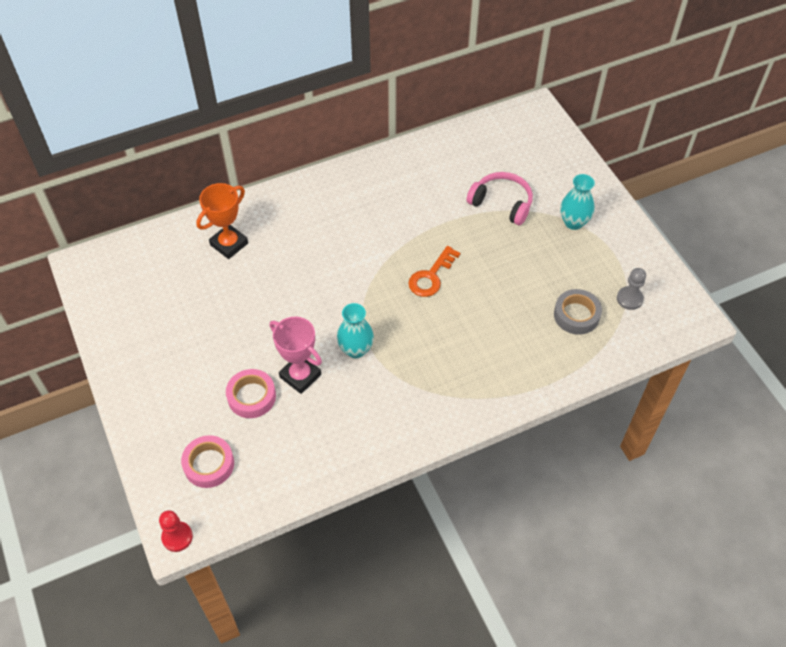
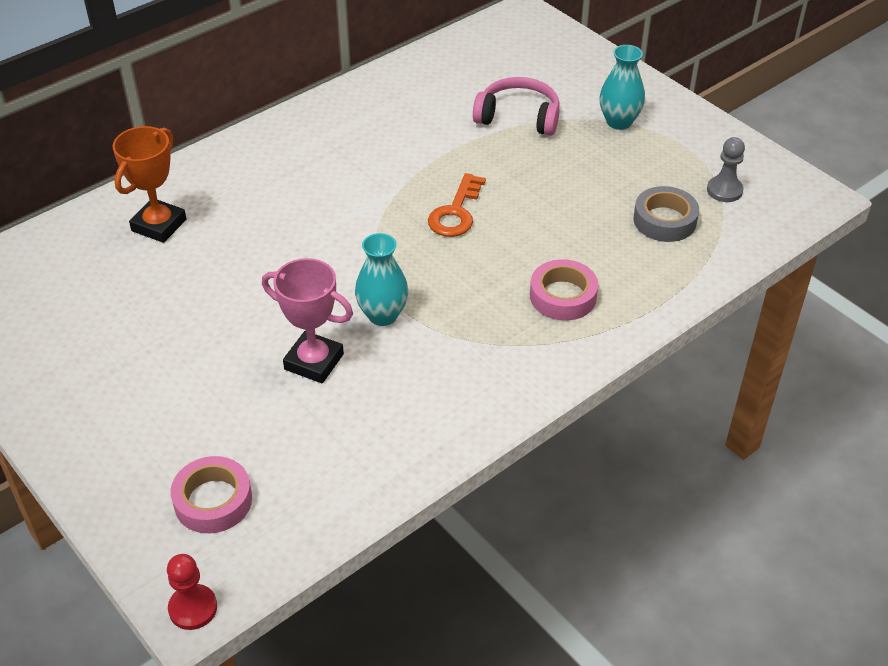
camera: 15 degrees left, 10 degrees down
pink tape [226,369,276,418] -> pink tape moved to [530,259,598,321]

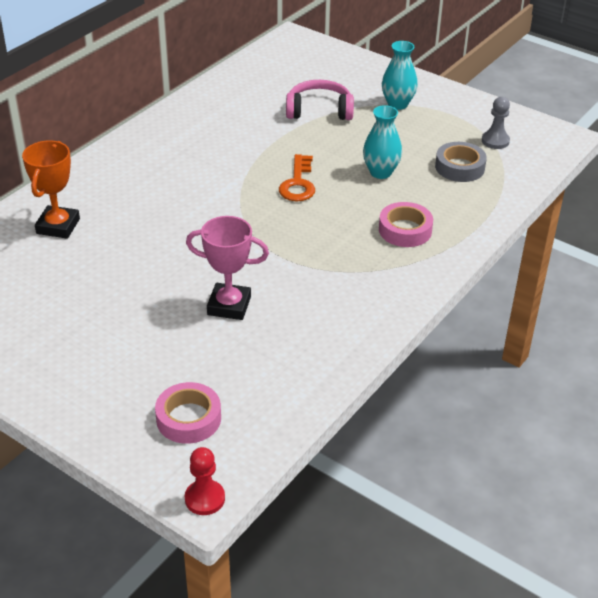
camera: 15 degrees left, 5 degrees down
turquoise vase [355,233,408,326] -> turquoise vase moved to [363,105,402,179]

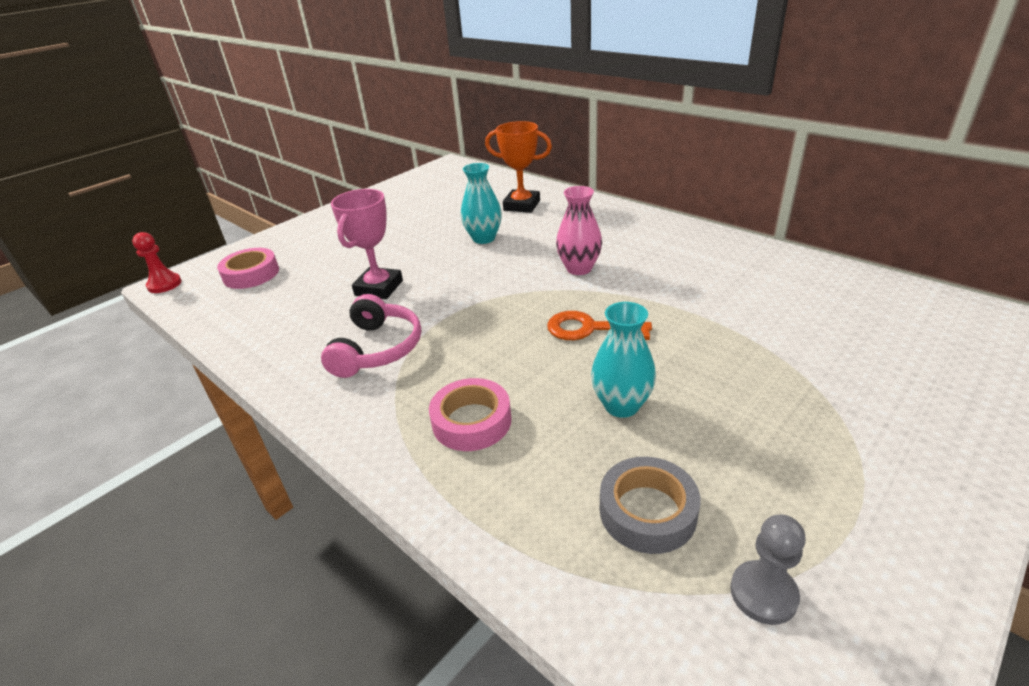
camera: 100 degrees right, 5 degrees down
pink headphones [286,80,354,120] -> pink headphones moved to [321,294,421,378]
turquoise vase [382,41,418,110] -> turquoise vase moved to [461,163,502,244]
none -> pink vase [556,186,602,275]

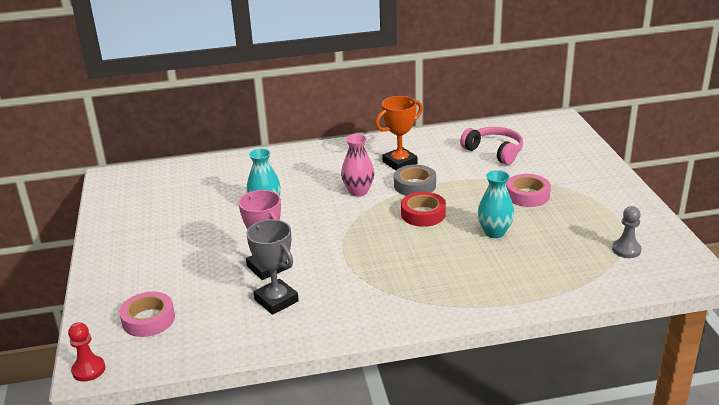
camera: 55 degrees left, 5 degrees down
pink headphones [321,294,421,378] -> pink headphones moved to [460,127,523,165]
pink tape [429,378,511,451] -> pink tape moved to [506,174,551,207]
orange trophy [485,121,552,213] -> orange trophy moved to [375,96,422,170]
orange key [547,311,652,340] -> red tape [401,192,446,227]
grey tape [600,457,701,554] -> grey tape moved to [394,165,436,196]
none -> grey trophy [246,219,299,315]

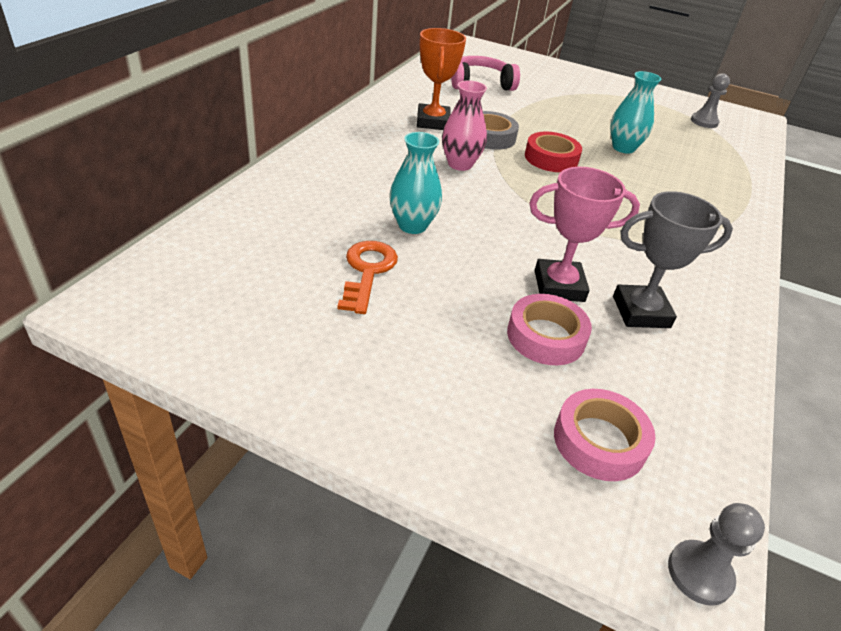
camera: 60 degrees left, 10 degrees up
red pawn [68,322,105,381] -> grey pawn [668,503,765,606]
pink tape [506,174,551,207] -> pink tape moved to [507,294,592,365]
none -> orange key [338,241,398,314]

